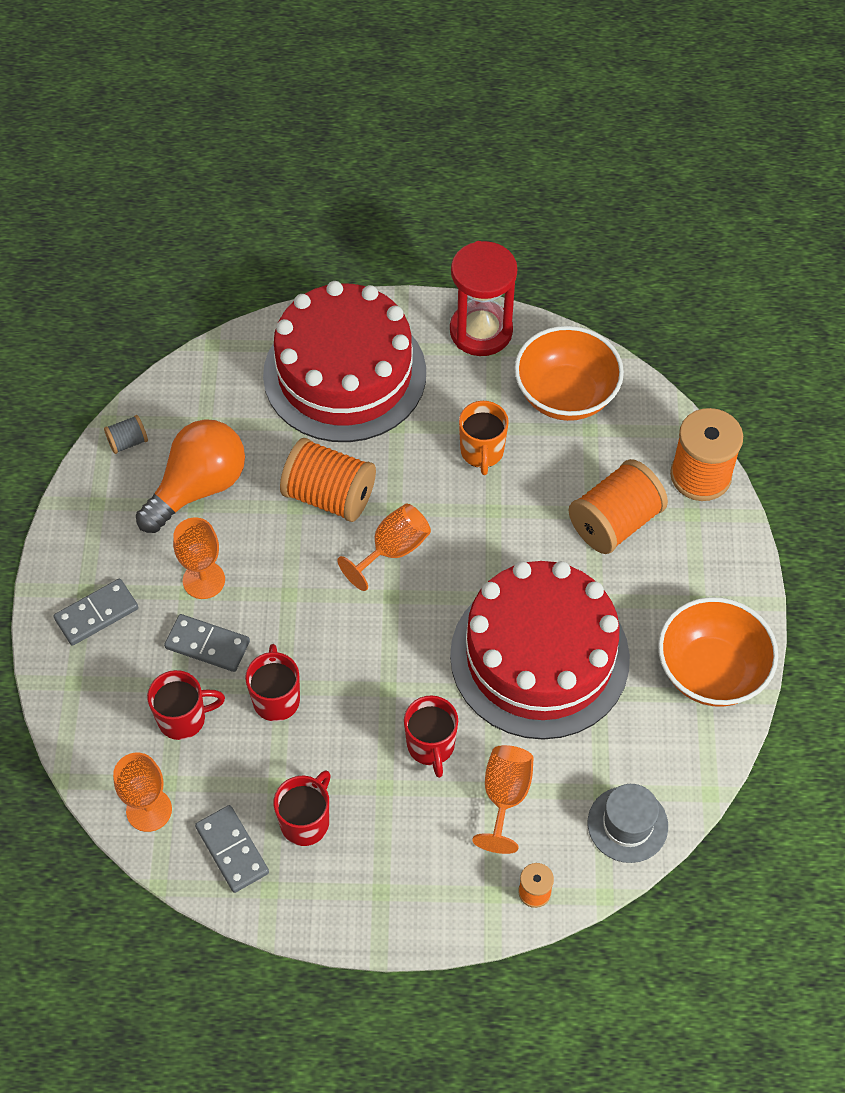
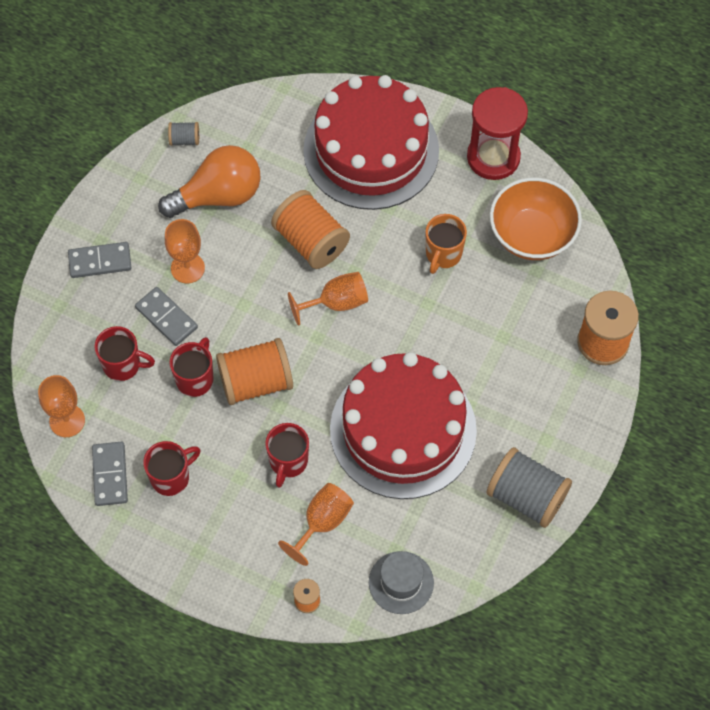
camera: 25 degrees right, 5 degrees up
orange spool [569,459,668,554] -> orange spool moved to [216,338,293,405]
orange bowl [658,597,778,707] -> grey spool [486,447,572,528]

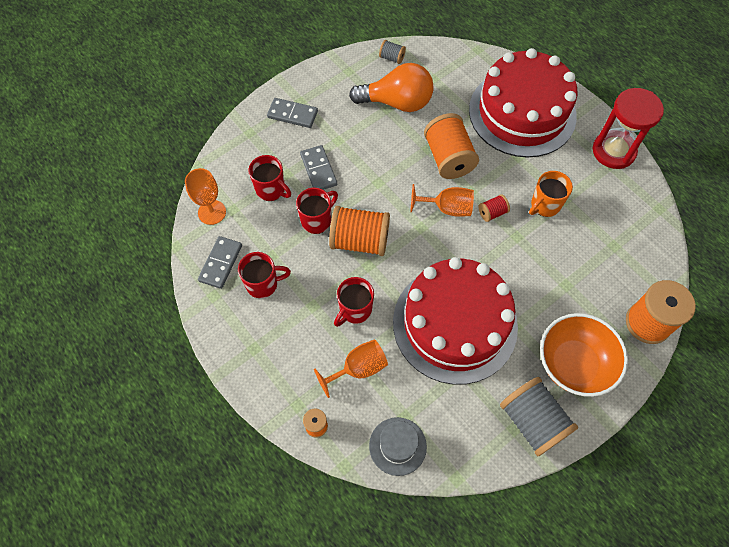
camera: 25 degrees right, 0 degrees up
orange goblet [165,219,205,284] -> none
orange bowl [490,178,582,260] -> orange bowl moved to [540,313,628,397]
none -> red spool [478,194,510,222]

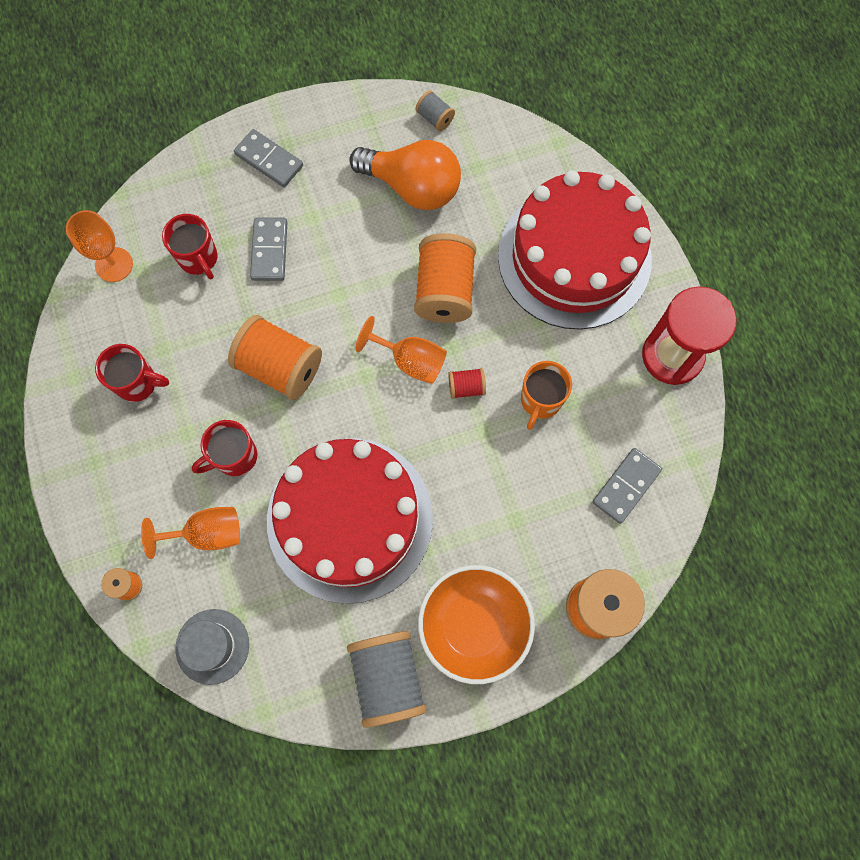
camera: 20 degrees right, 10 degrees up
grey domino [198,236,242,289] -> grey domino moved to [593,448,662,524]
red mug [296,188,338,234] -> none
orange mug [529,171,573,217] -> orange mug turned 45 degrees counterclockwise [521,361,572,430]

